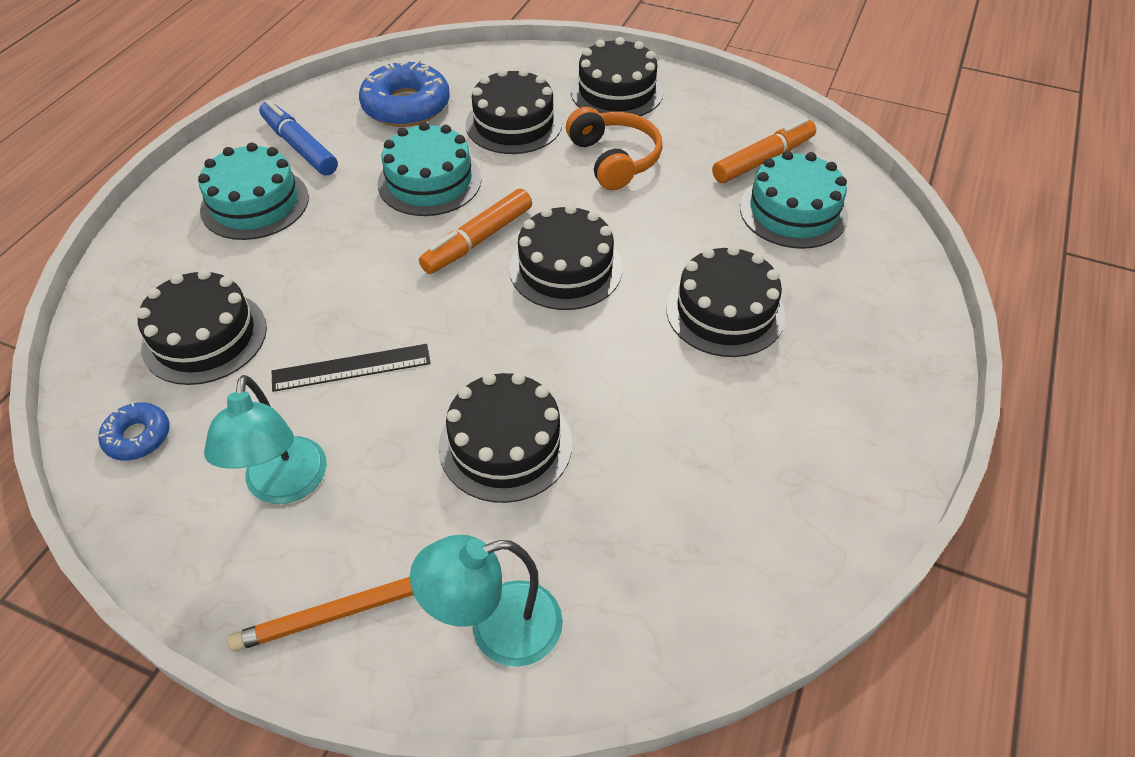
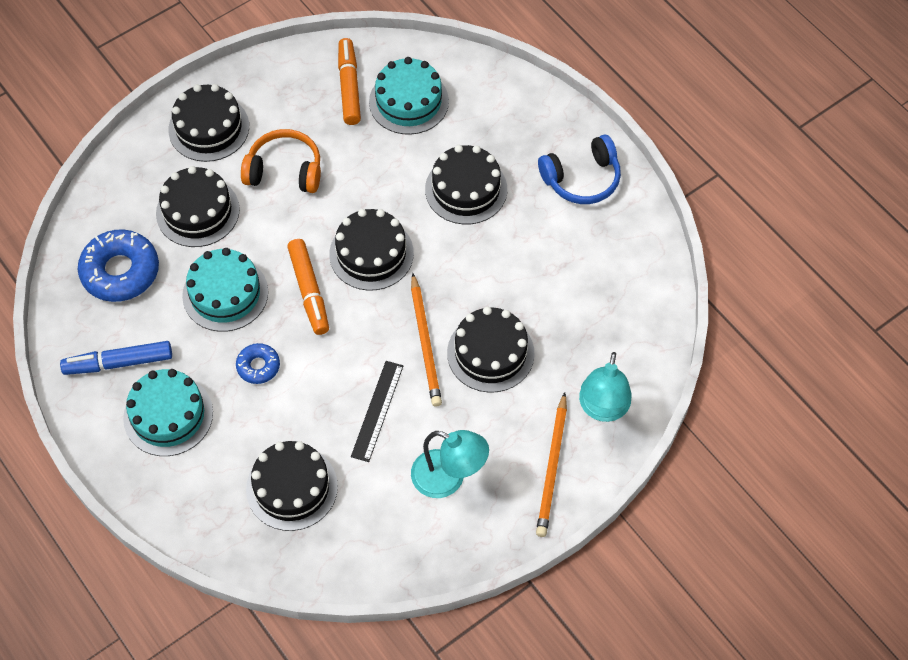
camera: 60 degrees left, 10 degrees up
blue donut [98,402,170,460] -> blue donut moved to [236,343,280,384]
none -> orange pencil [411,273,442,407]
none -> blue headphones [538,135,621,204]

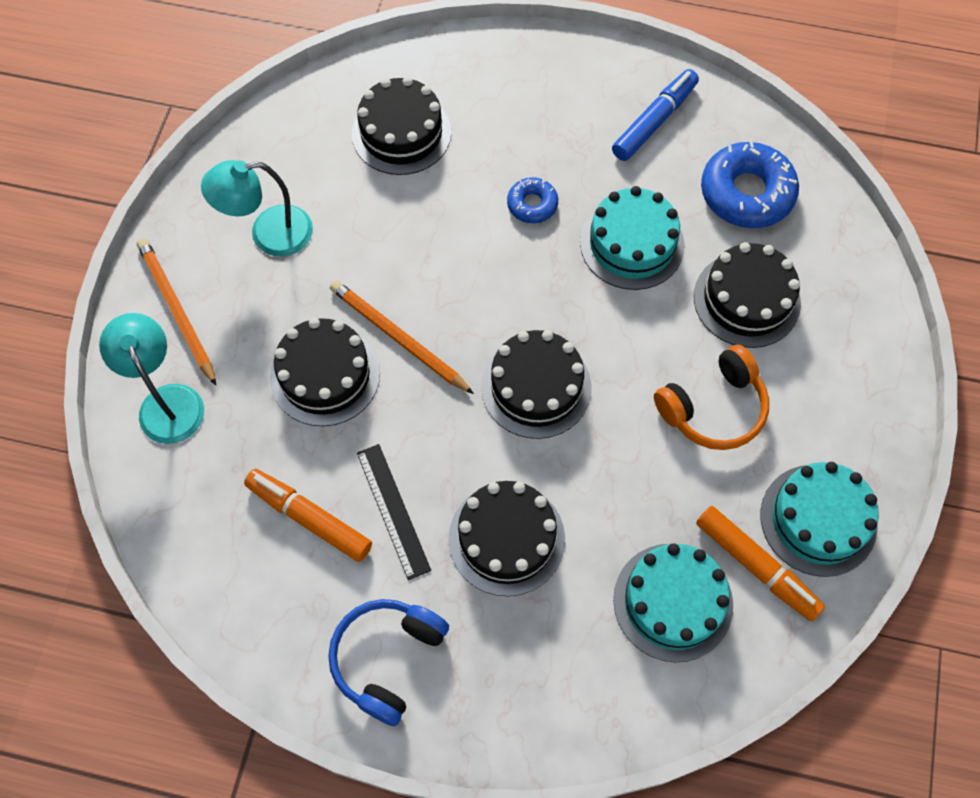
camera: 140 degrees right, 5 degrees up
turquoise cake [123,369,213,456] -> turquoise cake moved to [760,462,879,577]
black cake [169,84,249,162] -> none
orange marker [287,239,329,335] -> orange marker moved to [244,469,372,562]
black ruler [351,361,403,462] -> black ruler moved to [357,444,431,580]

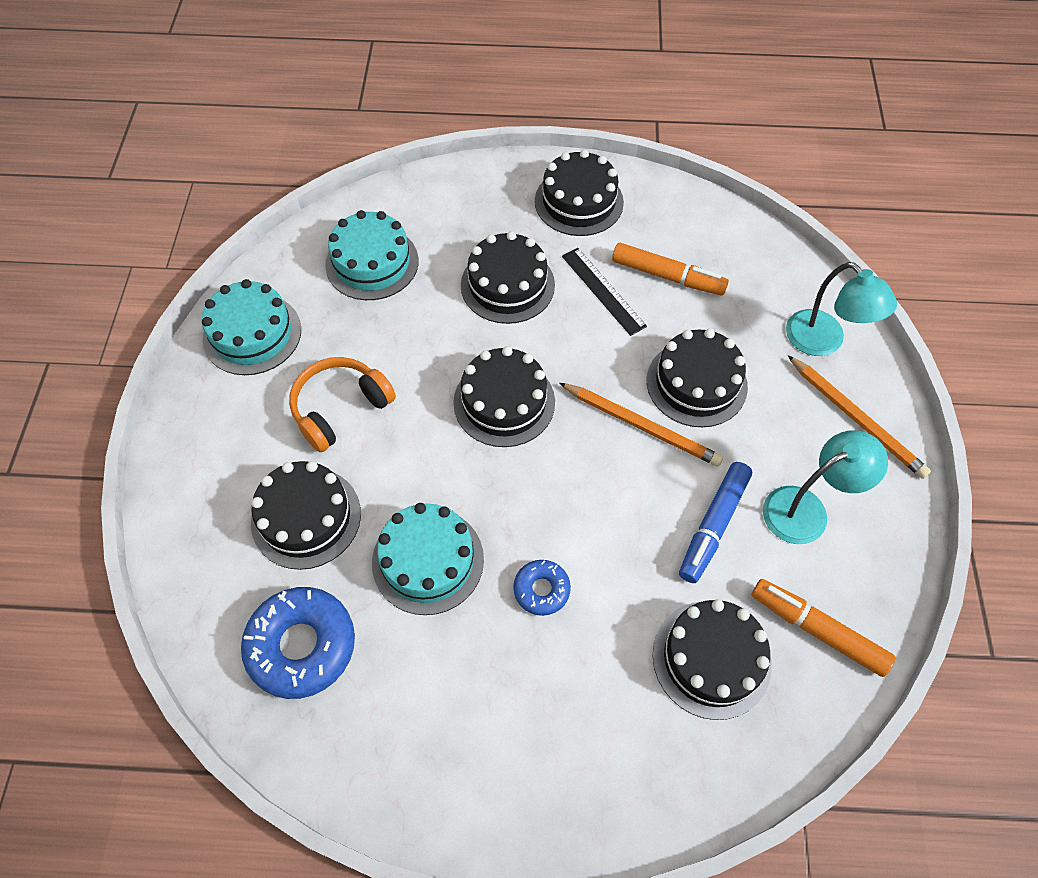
camera: 170 degrees right, 5 degrees down
blue headphones [328,599,449,726] -> black cake [535,150,624,236]
blue marker [612,69,699,161] -> blue marker moved to [679,462,752,583]
orange marker [696,506,825,621] -> orange marker moved to [752,579,896,677]

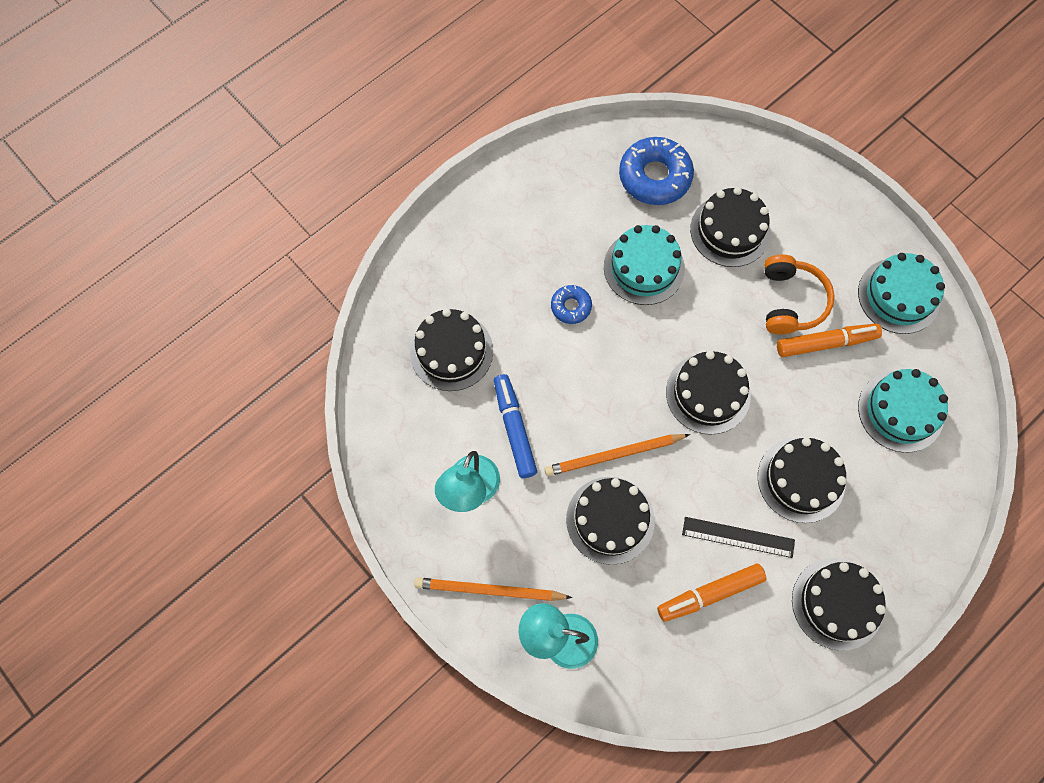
camera: 135 degrees right, 10 degrees up
orange marker [752,579,896,677] -> orange marker moved to [777,323,882,357]

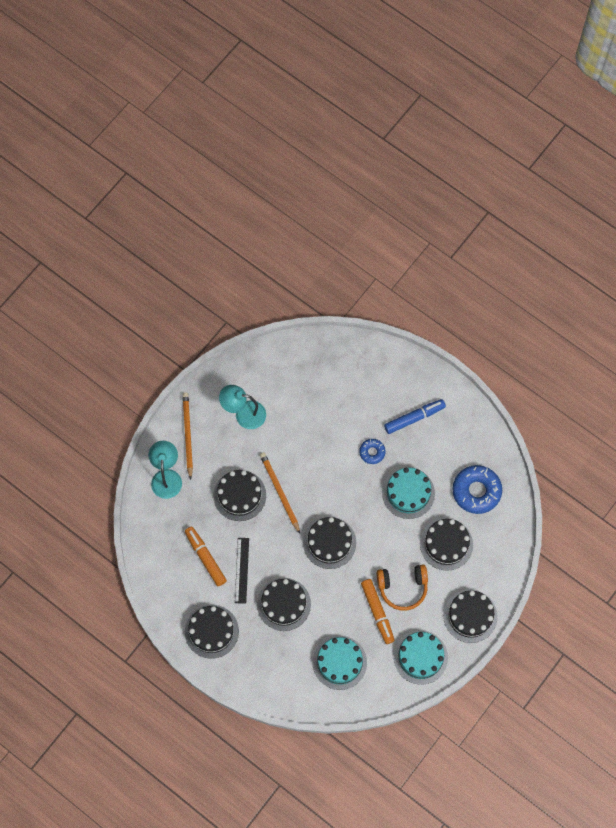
camera: 80 degrees right, 0 degrees up
black cake [410,308,493,391] -> black cake moved to [443,590,498,643]
blue marker [494,374,537,478] -> blue marker moved to [384,399,446,434]

